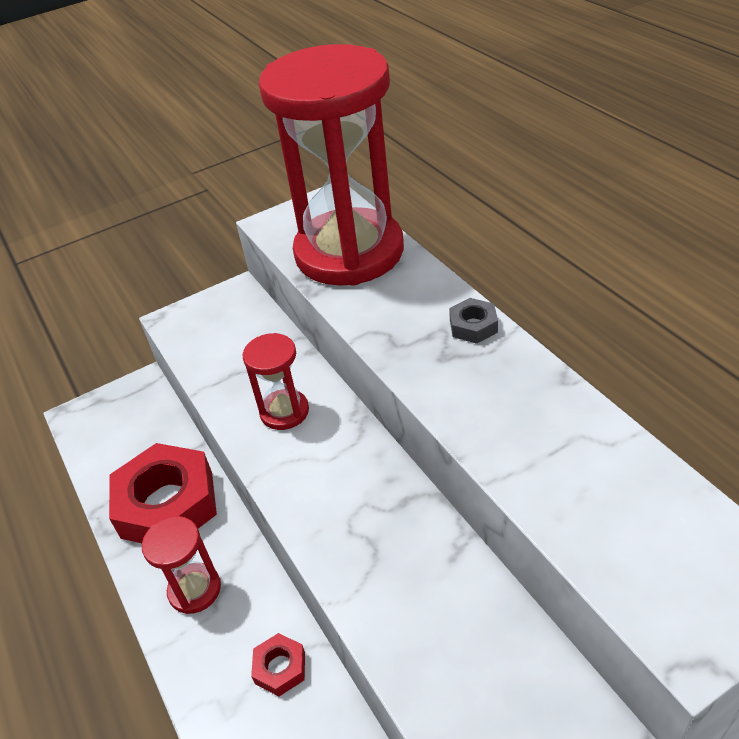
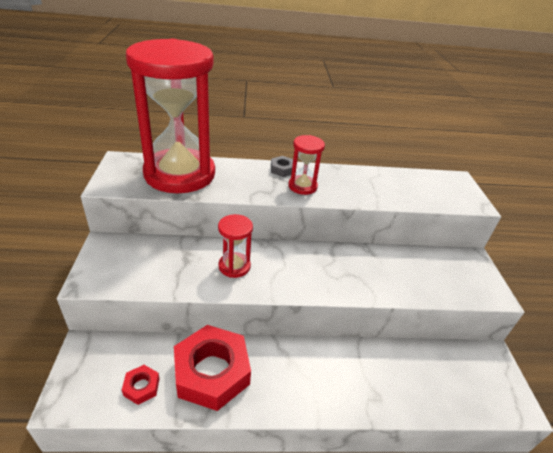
camera: 70 degrees left, 5 degrees down
red hourglass [142,516,221,614] -> red hourglass moved to [289,135,325,195]
red nut [251,633,305,696] -> red nut moved to [122,365,160,405]

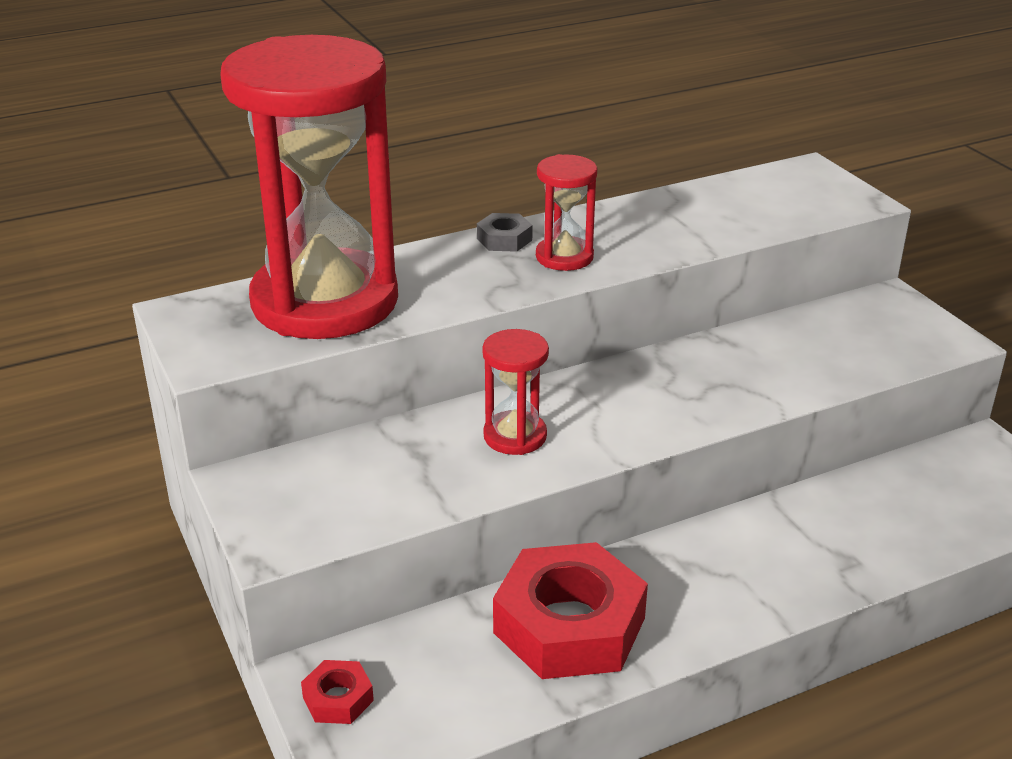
camera: 20 degrees left, 5 degrees down
red nut [122,365,160,405] -> red nut moved to [301,660,374,724]

